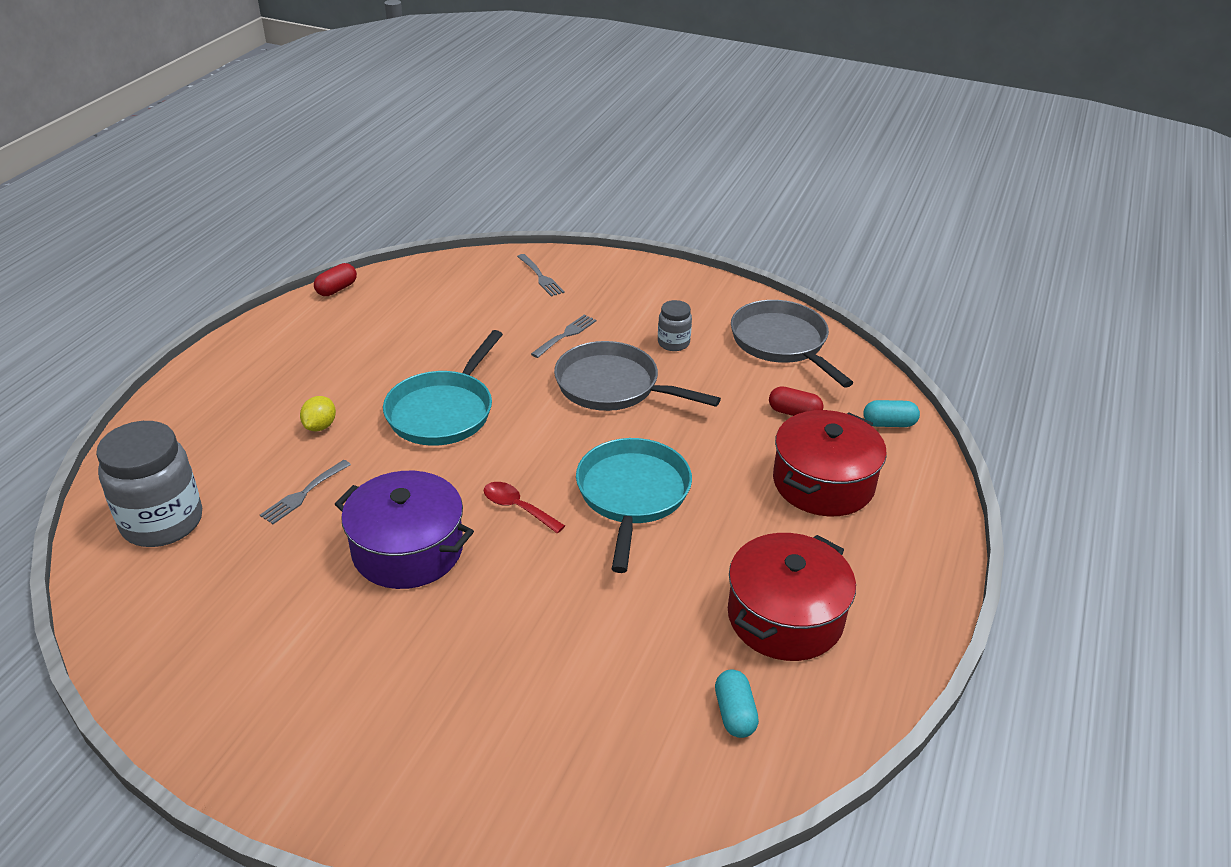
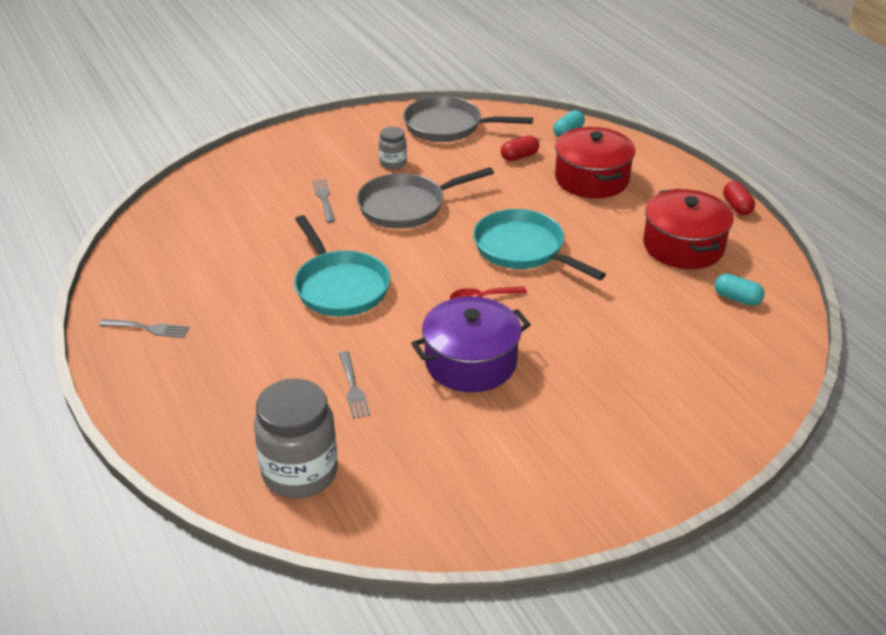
camera: 50 degrees left, 0 degrees up
yellow lemon [300,396,336,431] -> none
red capsule [314,263,357,296] -> red capsule moved to [723,181,755,215]
grey fork [517,254,565,297] -> grey fork moved to [99,319,189,338]

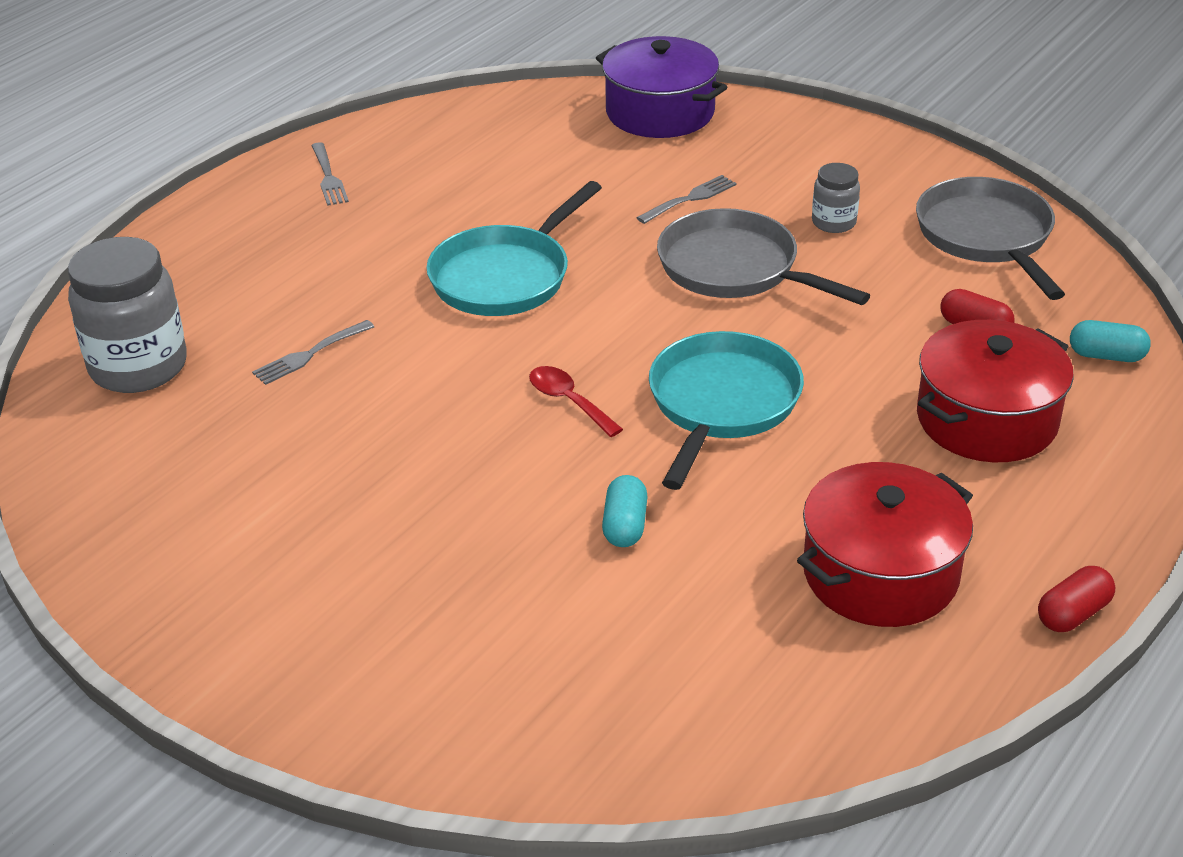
camera: 65 degrees right, 0 degrees up
purple pot [411,296,531,392] -> purple pot moved to [596,36,727,138]
turquoise capsule [715,274,765,306] -> turquoise capsule moved to [602,475,648,547]

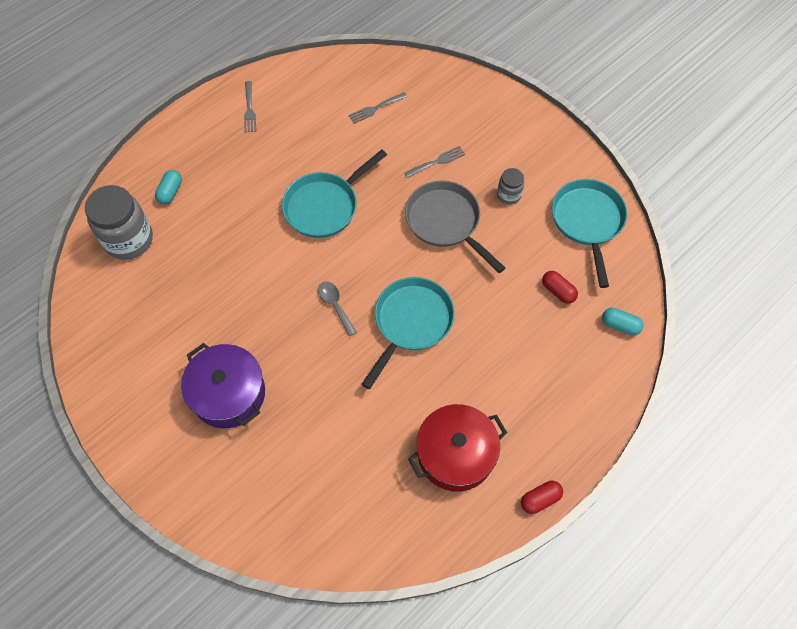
camera: 10 degrees right, 25 degrees up
grey fork [252,320,374,385] -> grey fork moved to [348,92,407,124]
red spoon [529,366,623,437] -> grey spoon [318,282,357,336]
purple pot [596,36,727,138] -> purple pot moved to [181,343,265,428]
turquoise capsule [602,475,648,547] -> turquoise capsule moved to [155,170,182,204]
grey pan [916,177,1065,300] -> turquoise pan [552,179,627,288]
red pot [917,320,1074,462] -> none

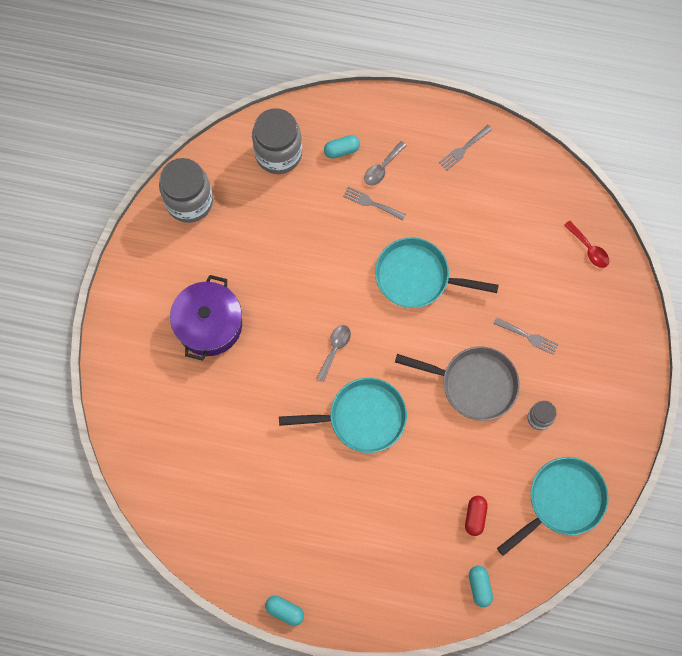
camera: 55 degrees right, 10 degrees up
grey fork [348,92,407,124] -> grey fork moved to [343,186,406,220]
grey pan [405,180,505,273] -> grey pan turned 90 degrees clockwise [395,347,520,421]
red pot [408,404,507,492] -> none
red capsule [521,481,563,514] -> turquoise capsule [265,596,304,626]
none -> grey jar [159,158,213,223]
none -> grey spoon [364,141,407,185]
none -> red spoon [564,221,609,268]

